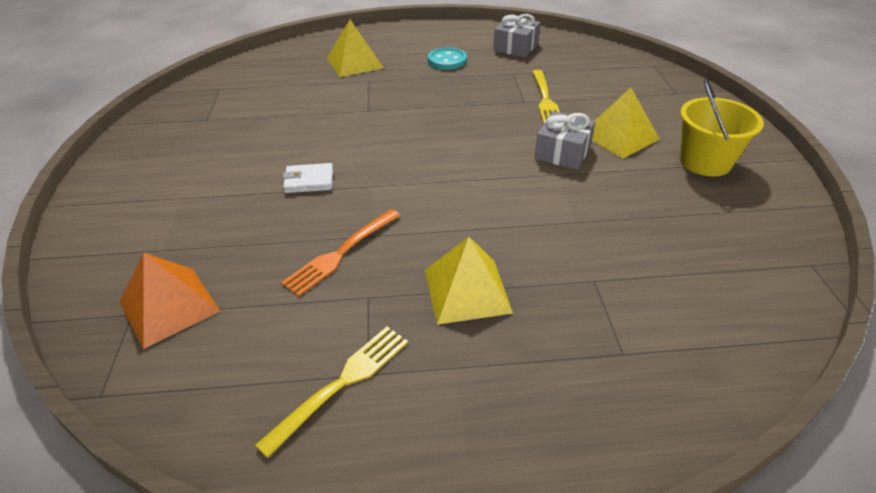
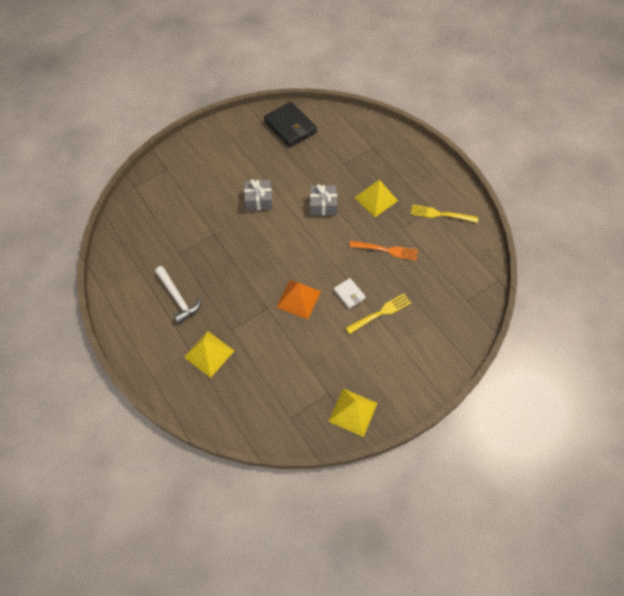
camera: 120 degrees left, 20 degrees up
orange pyramid [120,253,220,349] -> orange pyramid moved to [276,280,321,320]
turquoise button [428,47,467,70] -> white hammer [155,266,201,324]
grey gift [493,14,541,57] -> grey gift moved to [310,184,337,215]
yellow fork [532,70,560,124] -> yellow fork moved to [345,294,411,334]
yellow pyramid [592,87,660,159] -> yellow pyramid moved to [328,388,377,437]
yellow bucket [680,79,764,176] -> none
none -> black wallet [264,102,317,147]

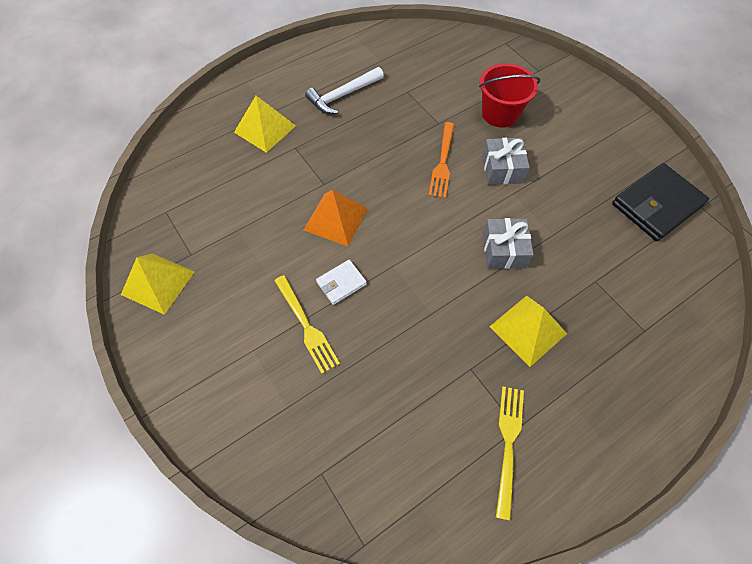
camera: 90 degrees right, 0 degrees up
orange fork [349,241,418,261] -> orange fork moved to [429,122,454,199]
none -> red bucket [479,64,540,128]

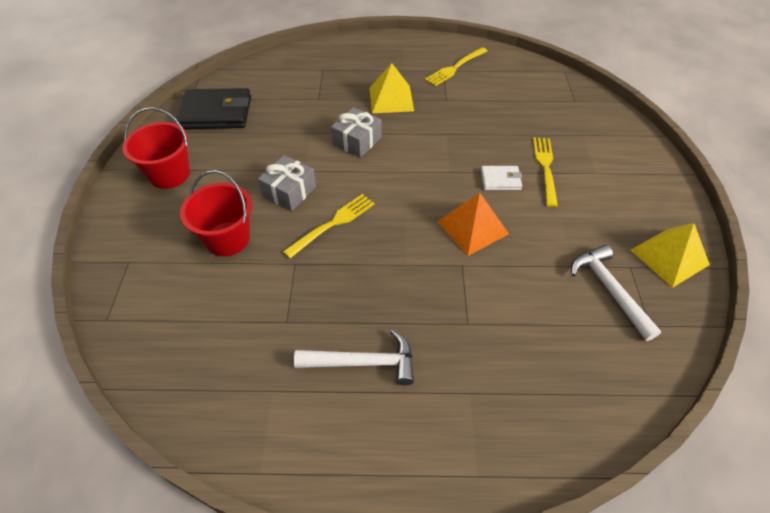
camera: 145 degrees left, 10 degrees down
yellow pyramid [234,96,296,153] -> none
orange fork [429,122,454,199] -> yellow fork [283,194,375,258]
none -> red bucket [122,107,190,189]
none -> white hammer [571,245,661,341]

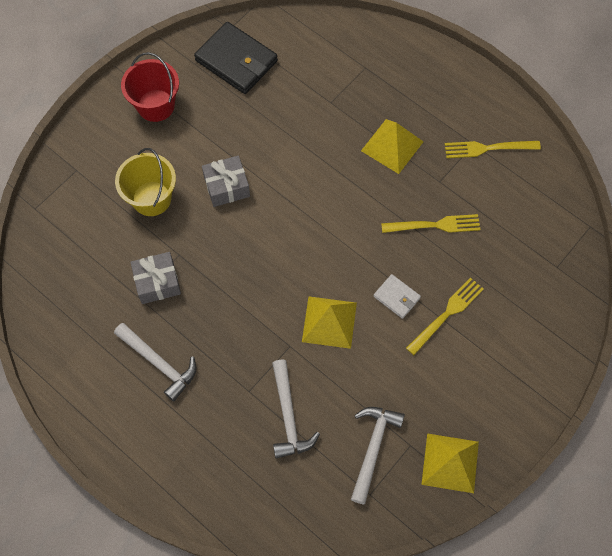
camera: 40 degrees right, 15 degrees up
red bucket [180,170,252,256] -> yellow bucket [115,148,176,216]
yellow fork [283,194,375,258] -> yellow fork moved to [381,214,480,233]
grey gift [331,107,382,158] -> grey gift moved to [130,252,181,304]
orange pyramid [437,193,509,256] -> yellow pyramid [302,296,357,349]
none -> white hammer [272,360,320,459]

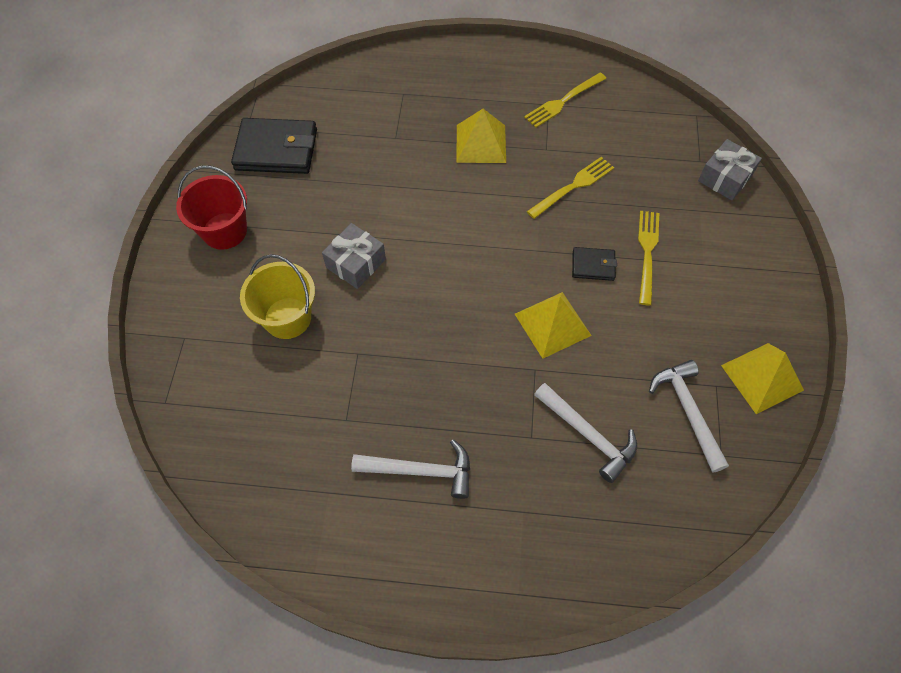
camera: 35 degrees left, 5 degrees down
grey gift [130,252,181,304] -> grey gift moved to [698,139,762,200]
white wallet [374,274,421,319] -> black wallet [572,247,617,281]

